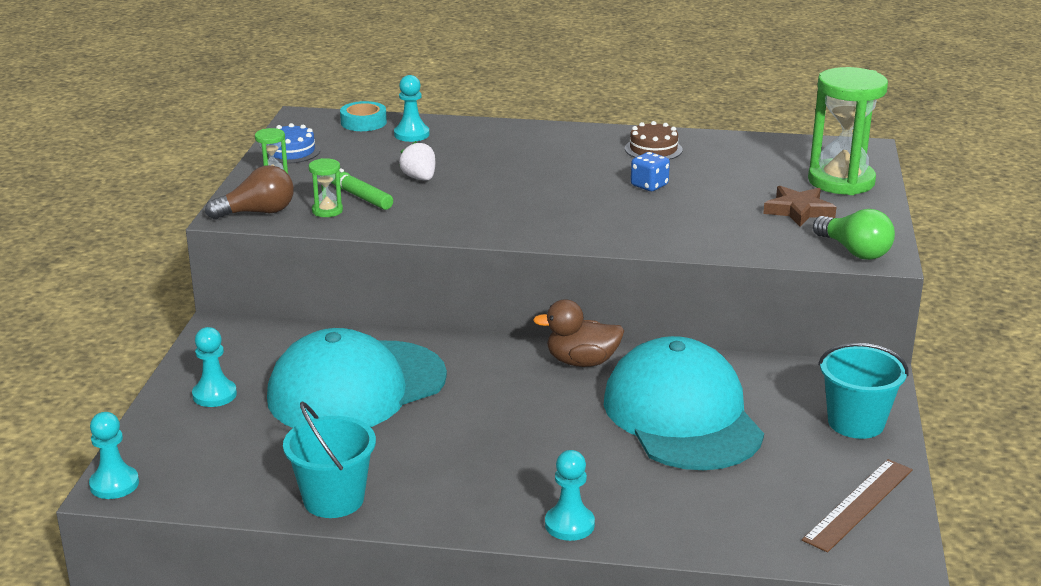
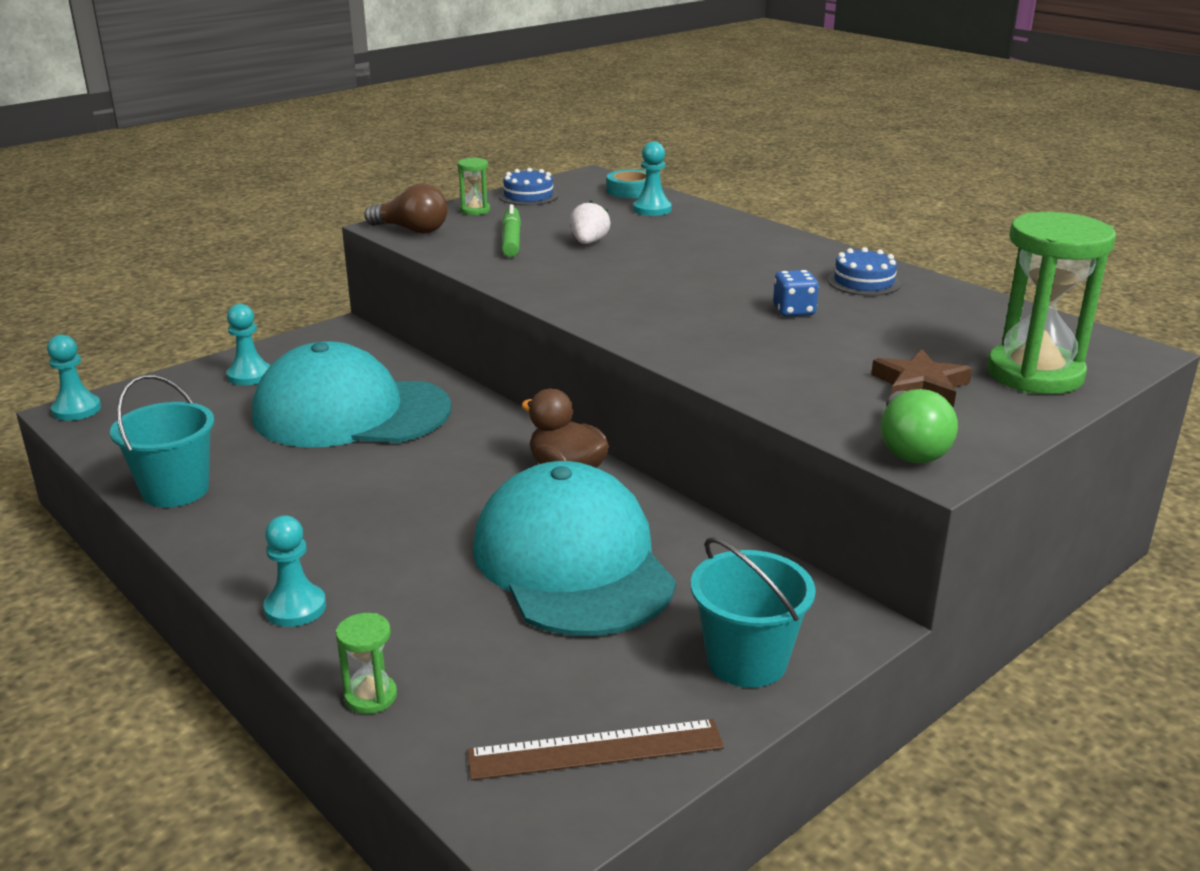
camera: 40 degrees right, 0 degrees up
green hourglass [309,158,343,217] -> green hourglass moved to [336,613,397,714]
turquoise cap [604,336,764,470] -> turquoise cap turned 45 degrees counterclockwise [473,461,676,636]
brown cake [625,121,683,160] -> blue cake [828,247,901,296]

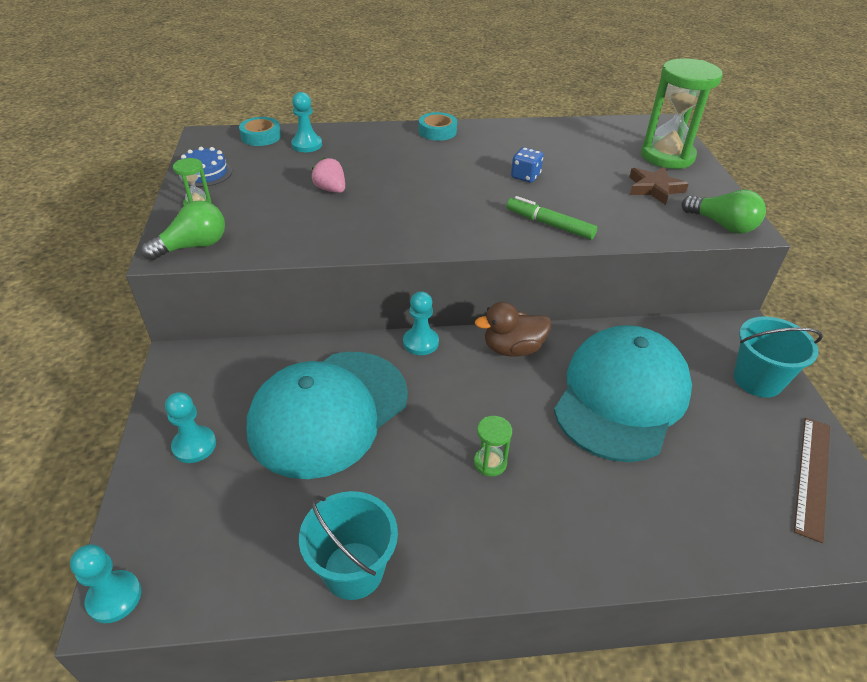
camera: 55 degrees left, 15 degrees up
turquoise pawn [263,516,326,627] -> turquoise pawn moved to [403,291,439,355]
green hourglass [336,613,397,714] -> green hourglass moved to [474,416,512,477]
brown light bulb [364,183,448,234] -> green light bulb [141,200,225,260]
turquoise cap [473,461,676,636] -> turquoise cap turned 105 degrees clockwise [554,325,692,462]
green marker [502,204,521,257] -> green marker moved to [507,196,597,240]
white strawberry [570,201,611,244] -> pink strawberry [311,157,345,193]
blue cake [828,247,901,296] -> none
none -> turquoise tape [419,112,457,141]

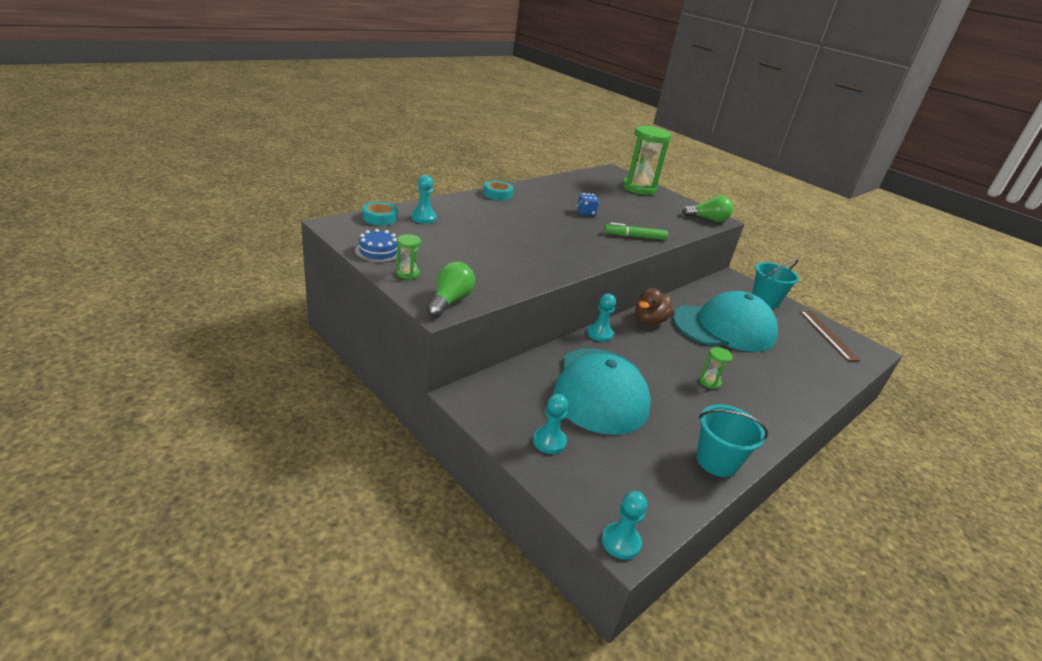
camera: 40 degrees left, 10 degrees down
pink strawberry [311,157,345,193] -> none
turquoise cap [554,325,692,462] -> turquoise cap turned 90 degrees clockwise [673,291,778,352]
brown star [629,167,689,205] -> none

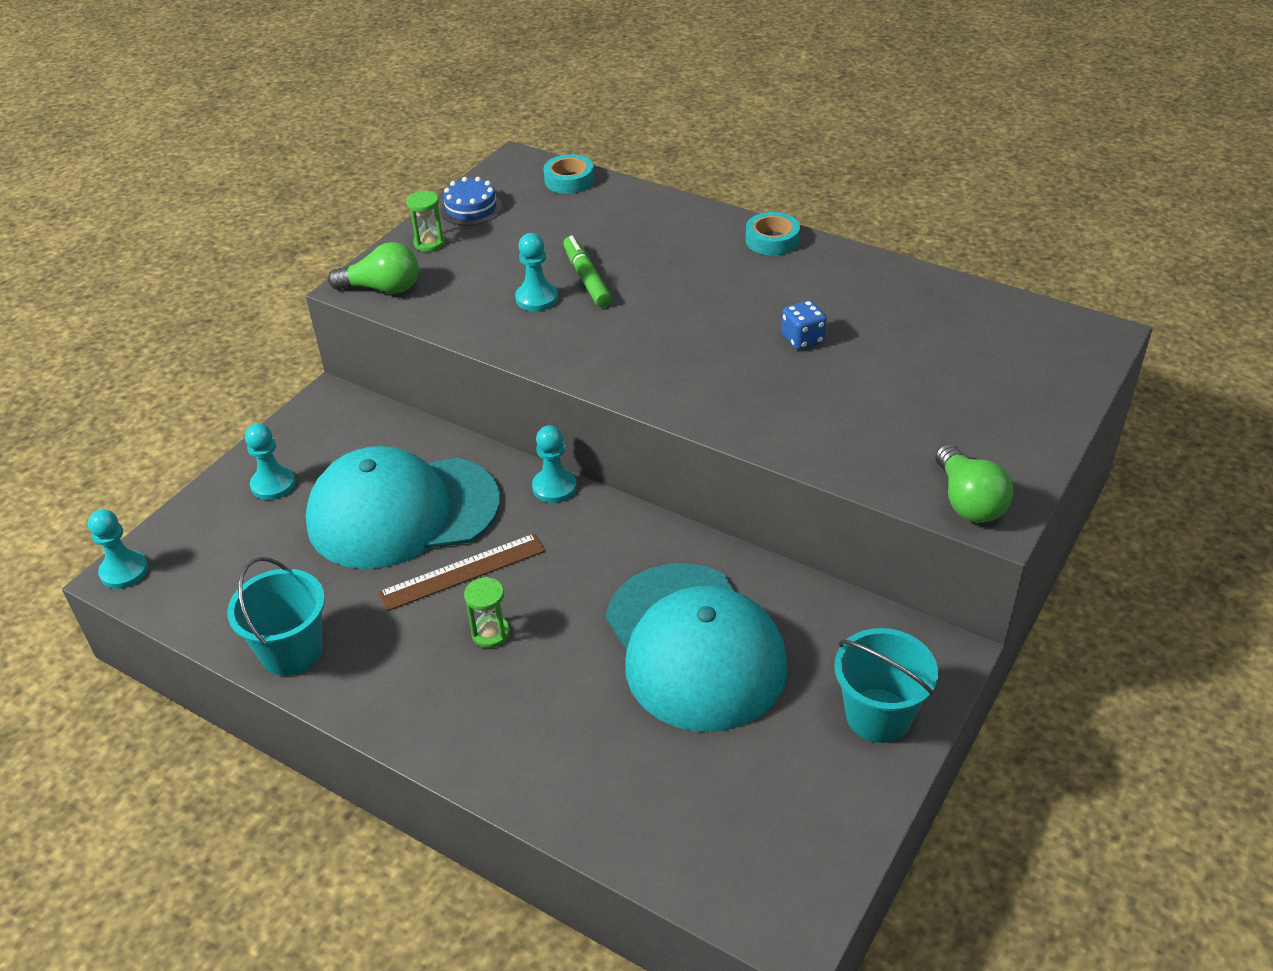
camera: 80 degrees right, 10 degrees up
turquoise pawn [411,175,437,224] -> turquoise pawn moved to [515,233,558,311]
green marker [604,222,668,240] -> green marker moved to [563,235,612,307]
green hourglass [622,126,672,195] -> none
brown duck [635,288,673,325] -> none
brown ruler [799,311,860,361] -> brown ruler moved to [378,533,545,611]

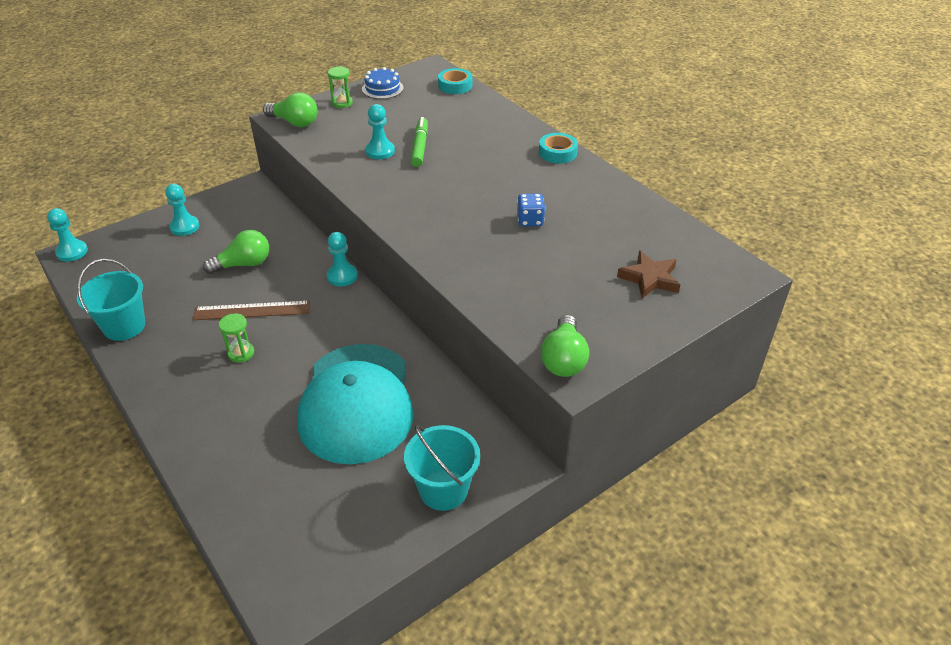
camera: 20 degrees right, 0 degrees up
turquoise cap [306,446,500,569] -> green light bulb [203,230,269,274]
none -> brown star [617,251,680,298]

